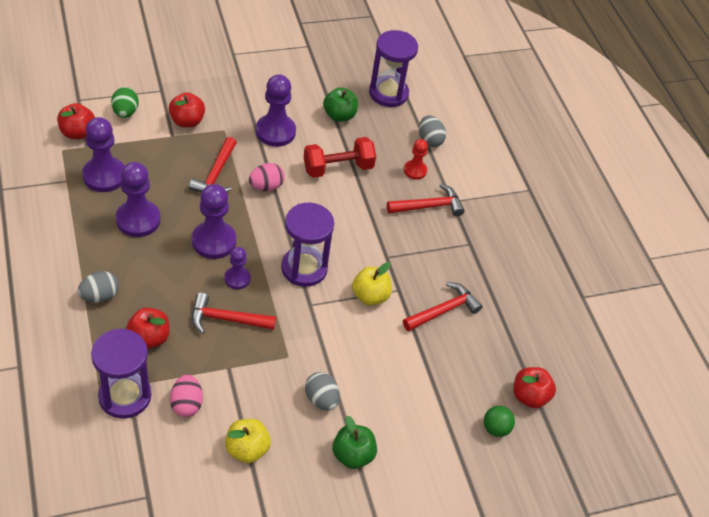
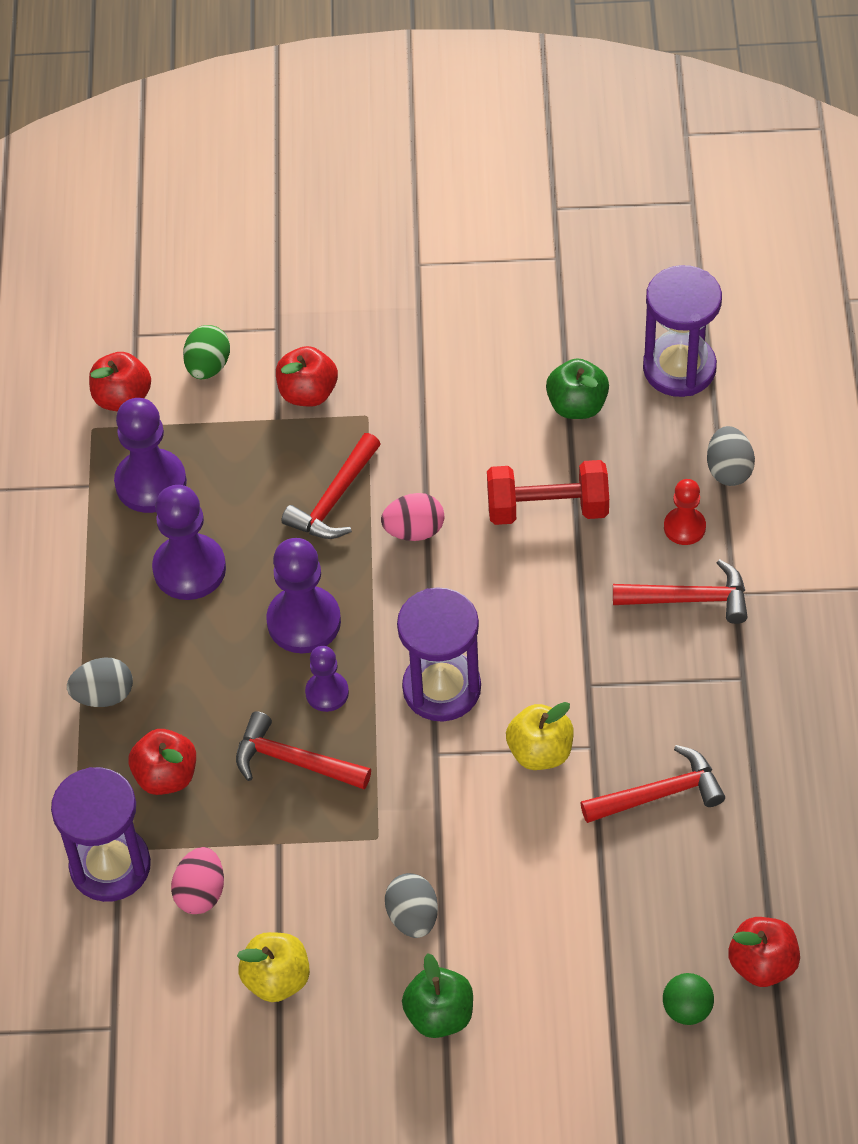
camera: 25 degrees right, 5 degrees up
purple pawn [256,74,296,147] -> none

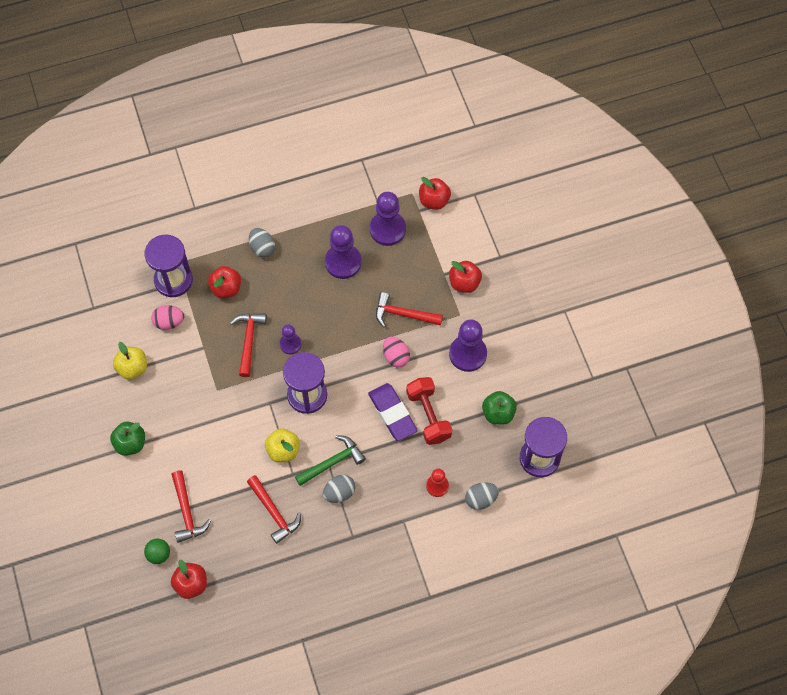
camera: 70 degrees right, 10 degrees up
green egg [183,325,230,379] -> none
purple pawn [266,538,341,653] -> purple pawn moved to [449,319,487,372]
grey egg [385,873,438,938] -> grey egg moved to [323,475,355,503]
red hammer [613,559,748,624] -> red hammer moved to [172,470,211,543]
none -> green hammer [295,435,366,486]
none -> purple eraser [368,383,418,441]

